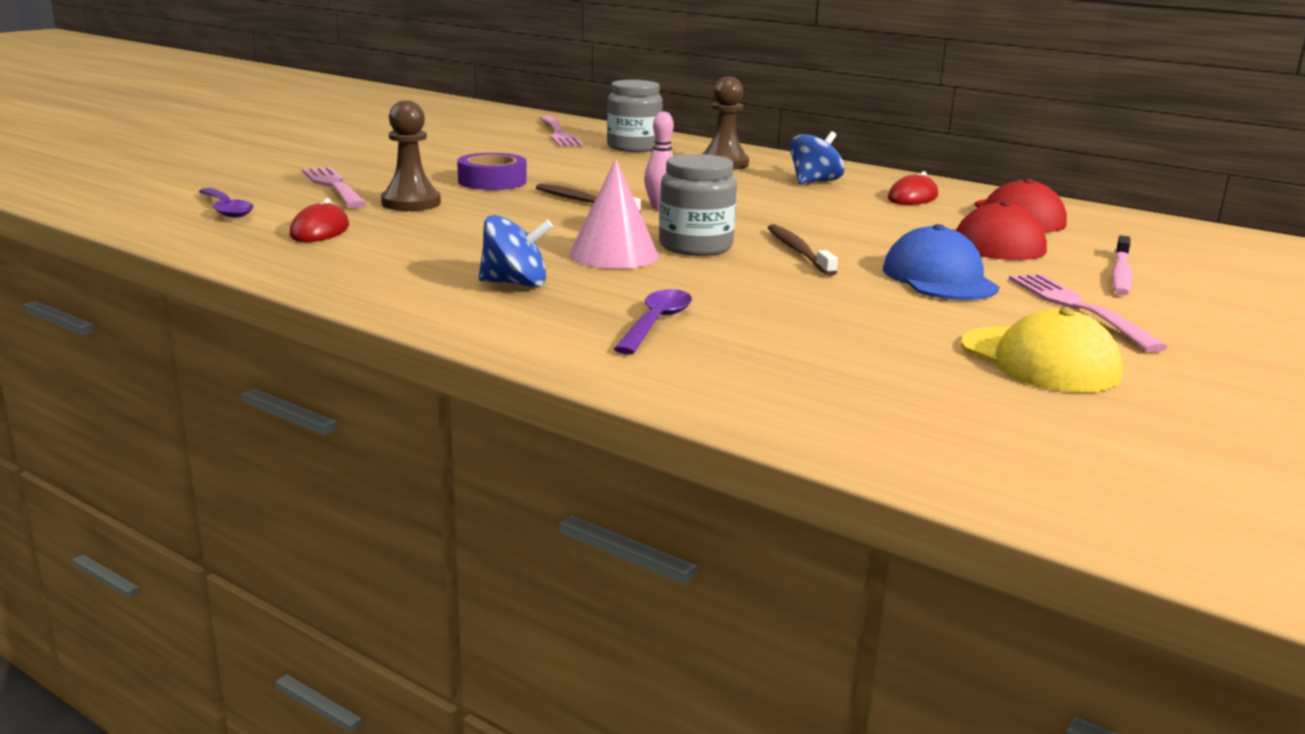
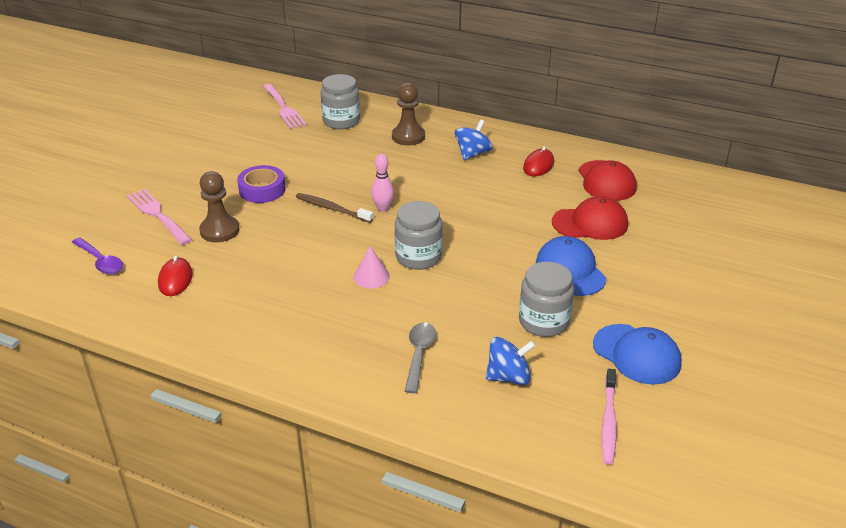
camera: 10 degrees left, 15 degrees up
blue spinning top [479,215,553,287] -> blue spinning top moved to [486,337,536,385]
pink cone [569,159,659,269] -> pink cone [354,246,390,288], size x0.64
purple spoon [614,289,692,355] -> grey spoon [405,323,436,393]
brown toothbrush [768,224,838,276] -> none
yellow cap [961,308,1123,392] -> blue cap [593,324,682,385]
pink fork [1009,274,1168,352] -> none
pink toothbrush [1112,236,1133,296] -> pink toothbrush moved to [602,369,617,465]
none -> grey jar [519,262,574,337]

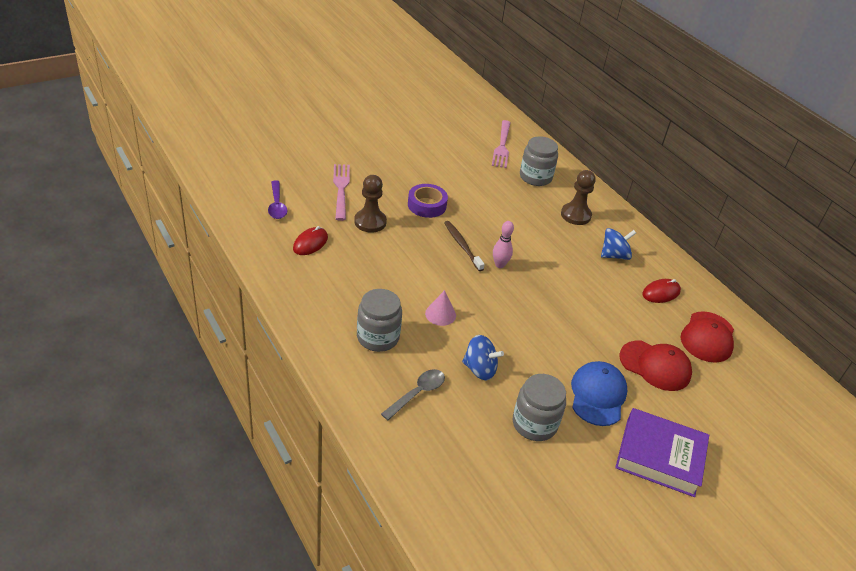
camera: 30 degrees right, 5 degrees up
grey jar [395,201,443,270] -> grey jar moved to [357,289,402,352]
blue spinning top [486,337,536,385] -> blue spinning top moved to [462,335,504,380]
blue cap [593,324,682,385] -> none
pink toothbrush [602,369,617,465] -> none
none -> purple book [615,408,709,497]

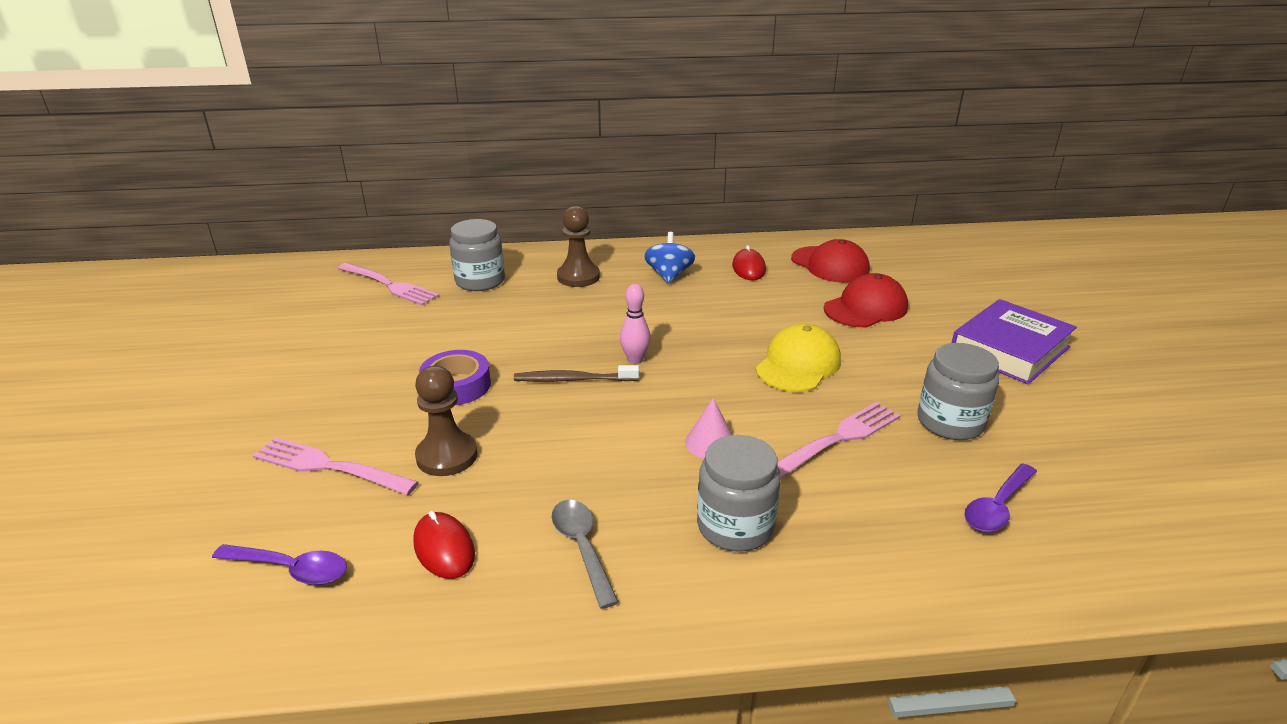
camera: 60 degrees left, 10 degrees down
grey spoon [381,369,445,420] -> grey spoon moved to [552,500,619,609]
blue spinning top [462,335,504,380] -> pink fork [777,402,901,478]
blue cap [571,361,627,426] -> none
none -> yellow cap [755,323,841,392]
none -> purple spoon [964,463,1037,532]

